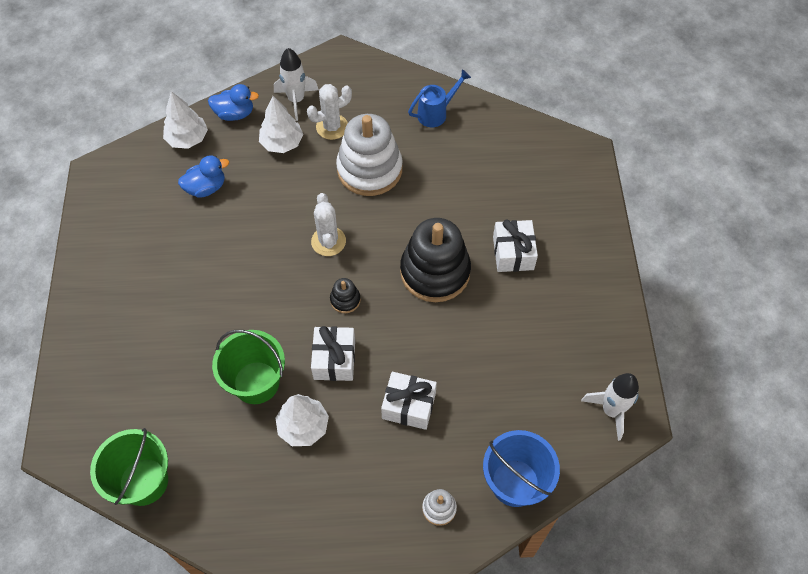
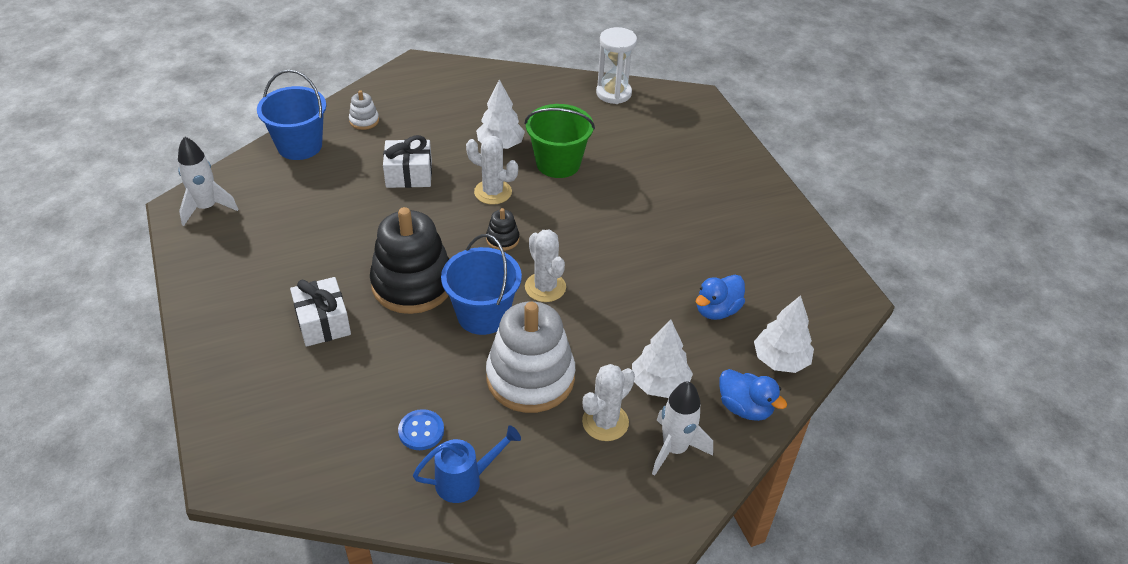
camera: 160 degrees right, 15 degrees down
green bucket [90,428,168,506] -> white hourglass [596,27,637,104]
blue duck [208,84,259,121] -> blue duck turned 120 degrees counterclockwise [720,369,787,421]
white gift [311,326,355,381] -> white cactus [466,136,518,205]
blue watering can [408,70,471,127] -> blue watering can turned 150 degrees counterclockwise [413,425,521,503]
none -> blue button [398,409,444,450]
none -> blue bucket [441,234,522,335]

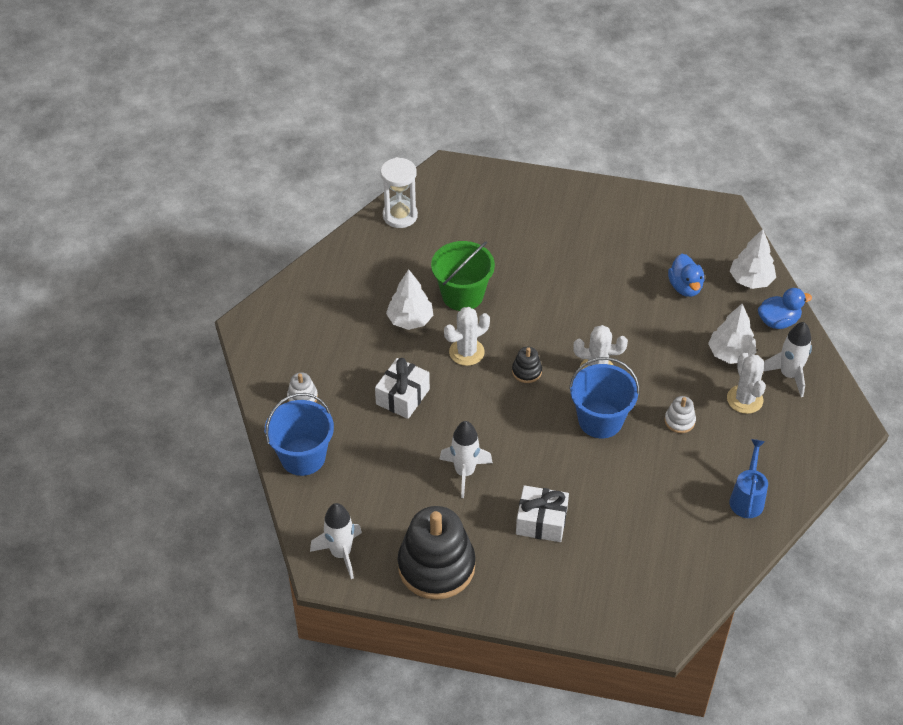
camera: 55 degrees left, 5 degrees up
black stacking toy [370,207,449,314] -> black stacking toy moved to [397,506,475,600]
blue button [398,409,444,450] -> none
white stacking toy [486,301,575,413] -> white stacking toy [665,396,696,433], size x0.43
none -> white rocket [439,421,493,498]

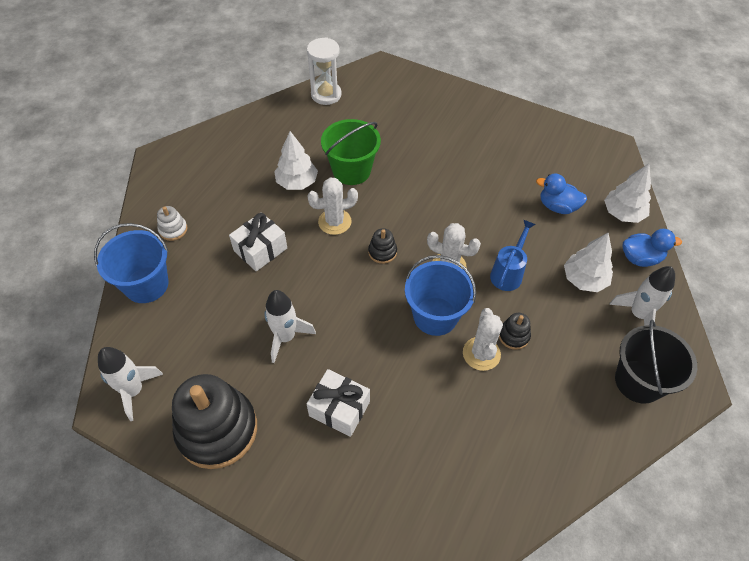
camera: 15 degrees right, 5 degrees up
white stacking toy [665,396,696,433] -> black stacking toy [499,313,531,350]
blue duck [668,254,704,297] -> blue duck turned 105 degrees clockwise [536,174,587,214]
white cactus [727,353,766,414] -> white cactus moved to [463,308,503,371]
blue watering can [730,439,768,518] -> blue watering can moved to [490,220,536,291]
none -> black bucket [615,319,697,404]

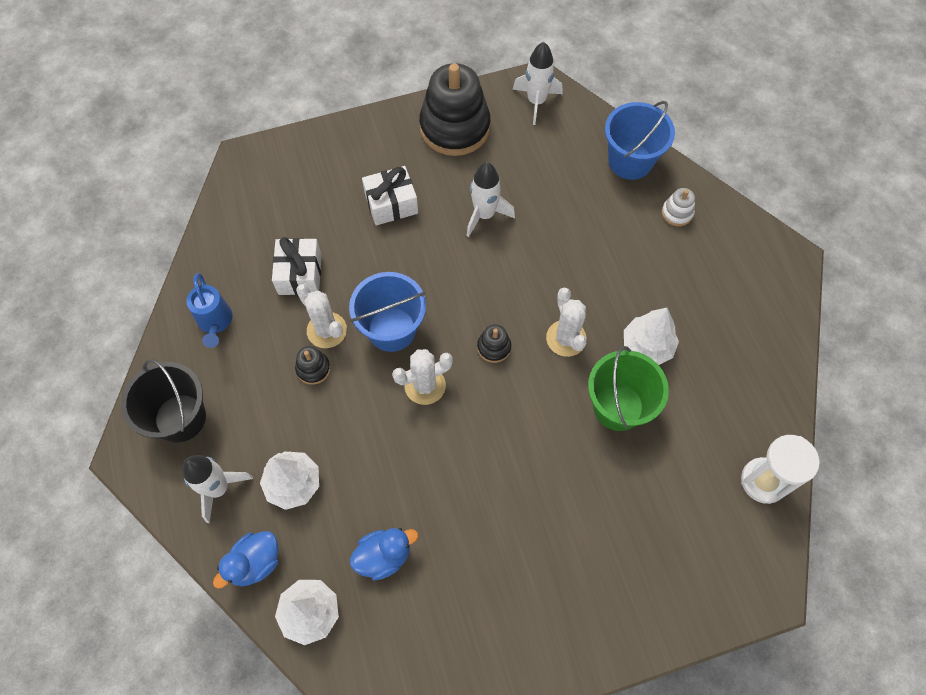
camera: 135 degrees right, 10 degrees up
white gift [229,212,287,271] -> white gift moved to [272,237,322,295]
white cactus [307,177,358,235] -> white cactus turned 45 degrees counterclockwise [546,287,587,357]
blue watering can [490,220,536,291] -> blue watering can moved to [186,273,233,348]

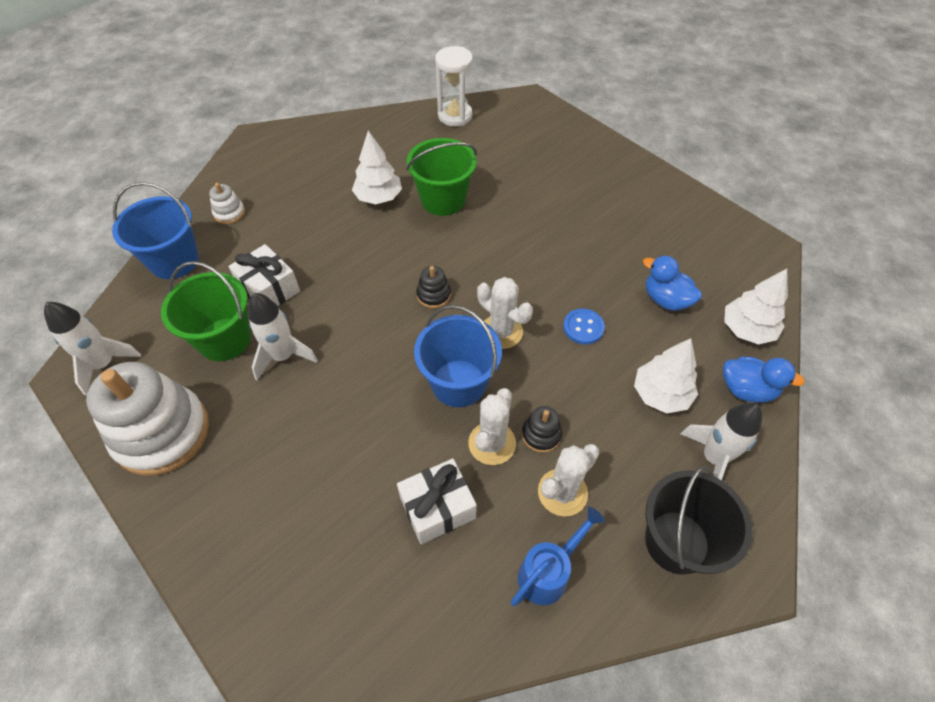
camera: 115 degrees left, 10 degrees down
white gift [362,166,418,225] -> white gift moved to [229,244,300,306]
black stacking toy [419,63,491,156] -> white stacking toy [86,362,209,476]
white cactus [546,287,587,357] -> white cactus moved to [538,444,600,517]
none -> green bucket [161,261,251,361]
none -> blue button [563,309,605,345]

